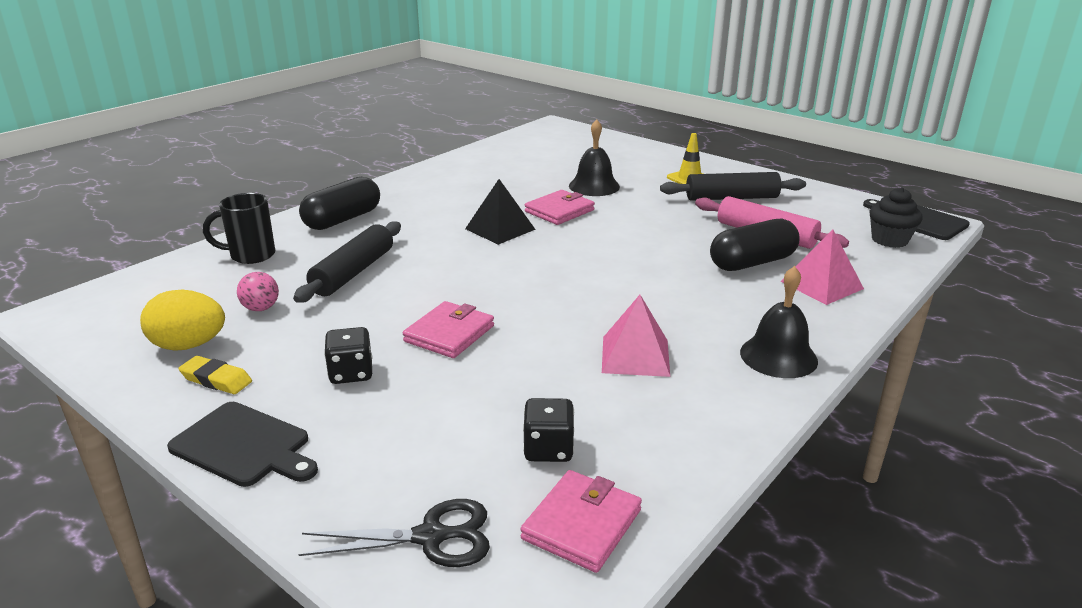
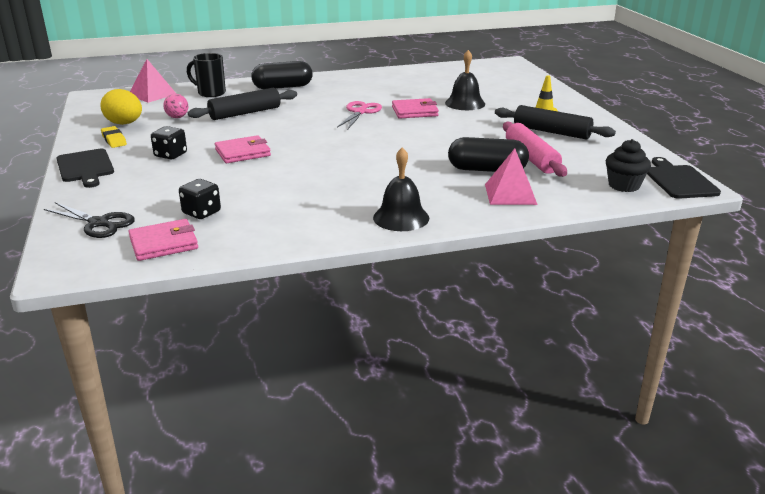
camera: 35 degrees right, 0 degrees up
black pyramid [465,179,536,245] -> pink scissors [337,101,382,129]
pink pyramid [602,295,670,377] -> pink pyramid moved to [130,59,176,103]

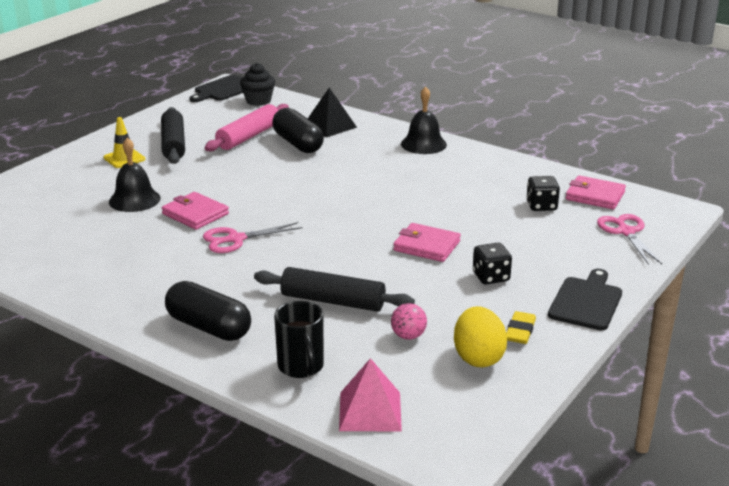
camera: 130 degrees left, 0 degrees up
black scissors [44,202,135,238] -> pink scissors [597,214,662,265]
pink pyramid [485,149,537,205] -> black pyramid [308,88,357,137]

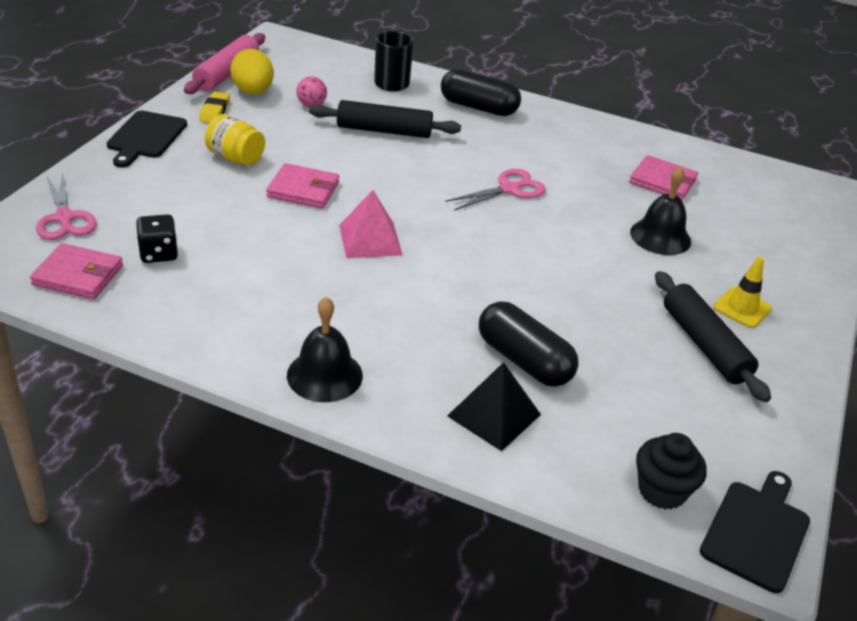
camera: 165 degrees right, 10 degrees up
pink wallet [162,192,229,230] -> pink wallet moved to [629,155,698,200]
pink rolling pin [204,104,289,151] -> pink rolling pin moved to [184,33,265,94]
pink pyramid [339,358,402,431] -> pink pyramid moved to [339,190,402,258]
black dice [473,243,512,284] -> yellow jar [205,114,265,166]

